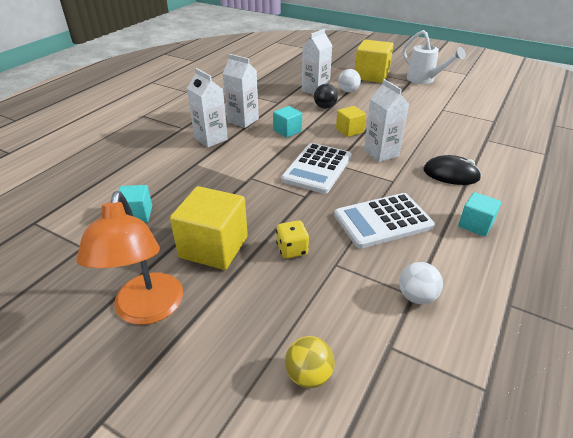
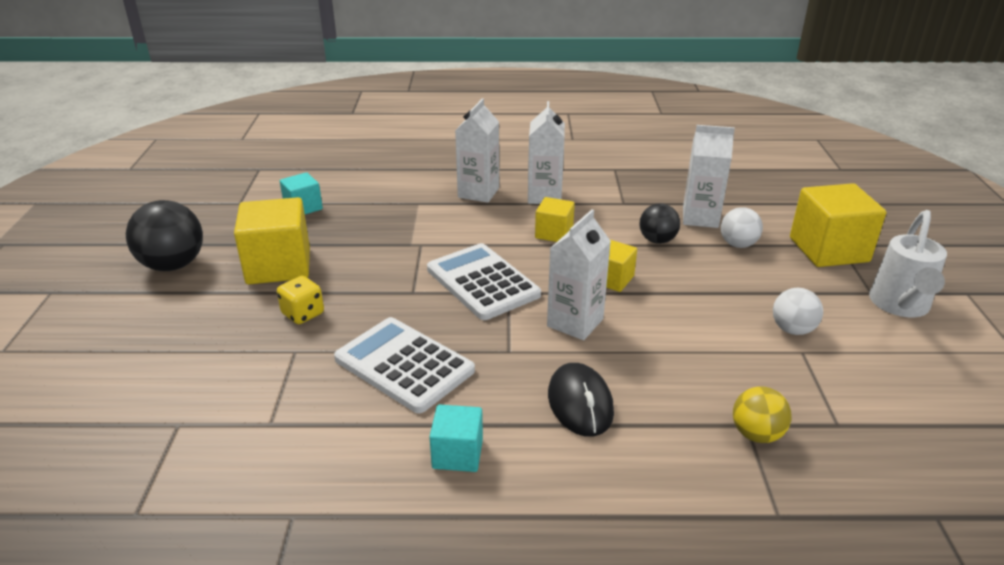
camera: 60 degrees right, 5 degrees down
orange lamp [77,191,183,325] -> black ball [126,200,203,271]
turquoise cube [273,106,302,138] -> yellow cube [535,197,575,242]
white calculator [281,143,352,194] -> white calculator turned 60 degrees clockwise [427,243,541,320]
yellow ball [285,336,335,388] -> yellow ball moved to [733,386,791,443]
white ball [399,262,443,304] -> white ball moved to [773,288,823,335]

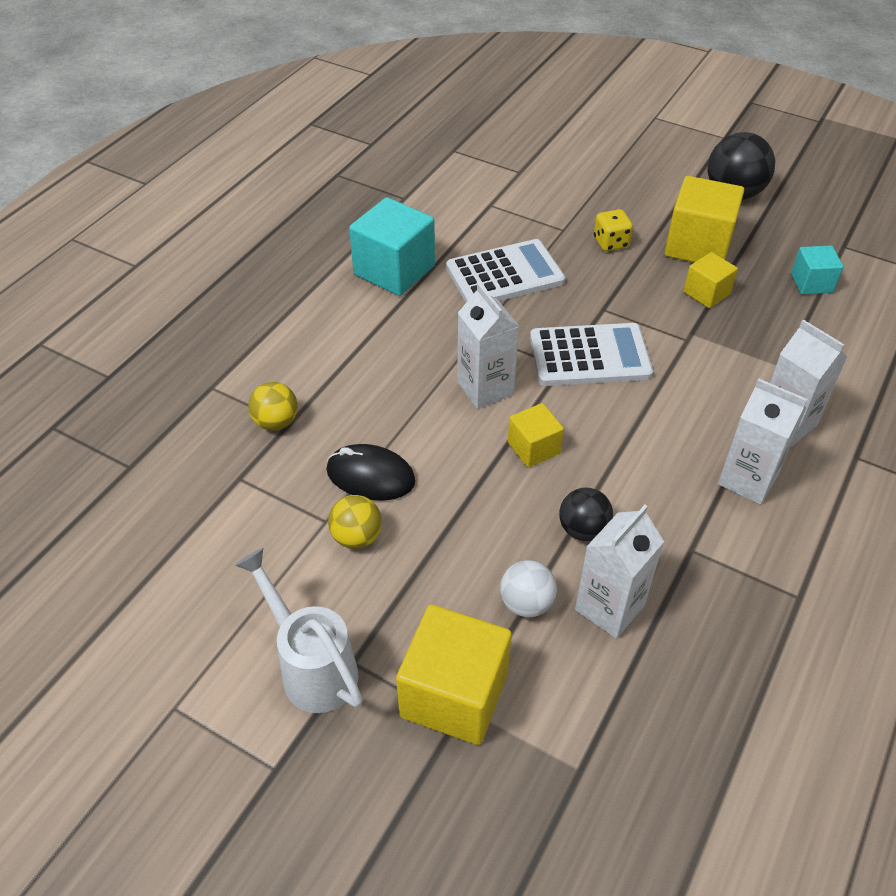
camera: 120 degrees right, 15 degrees up
turquoise cube [429,404,483,472] -> turquoise cube [349,197,435,296], size x1.80
yellow cube [535,197,575,242] -> yellow cube moved to [684,252,738,308]
black mouse [548,363,614,437] -> black mouse moved to [326,444,415,501]
white ball [773,288,823,335] -> yellow ball [328,495,382,549]

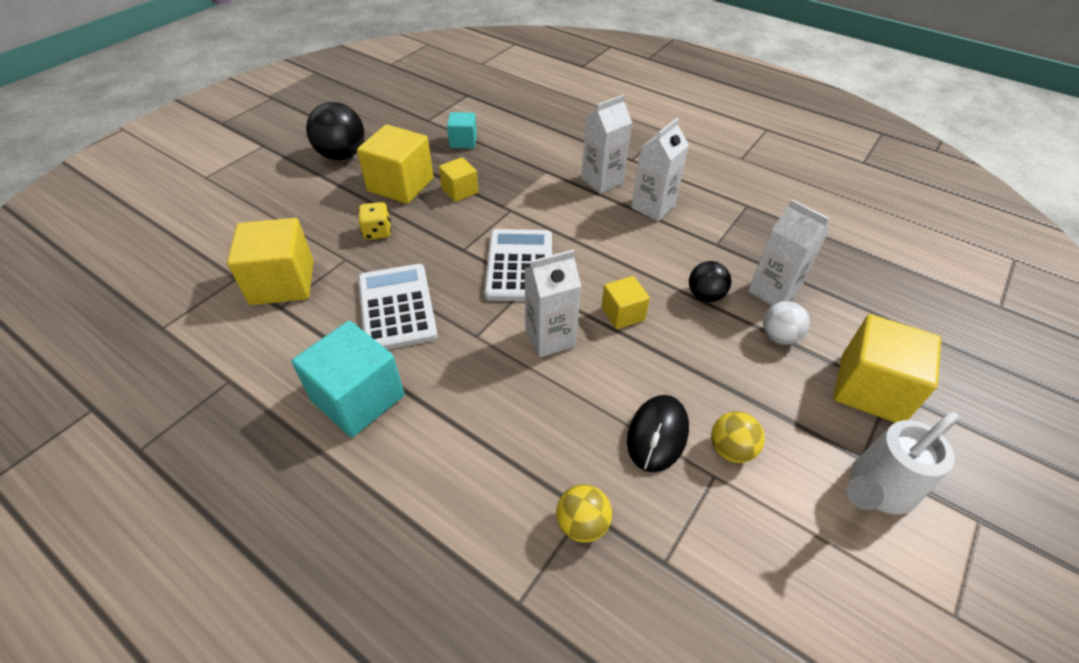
camera: 85 degrees left, 0 degrees up
none -> yellow cube [227,218,314,305]

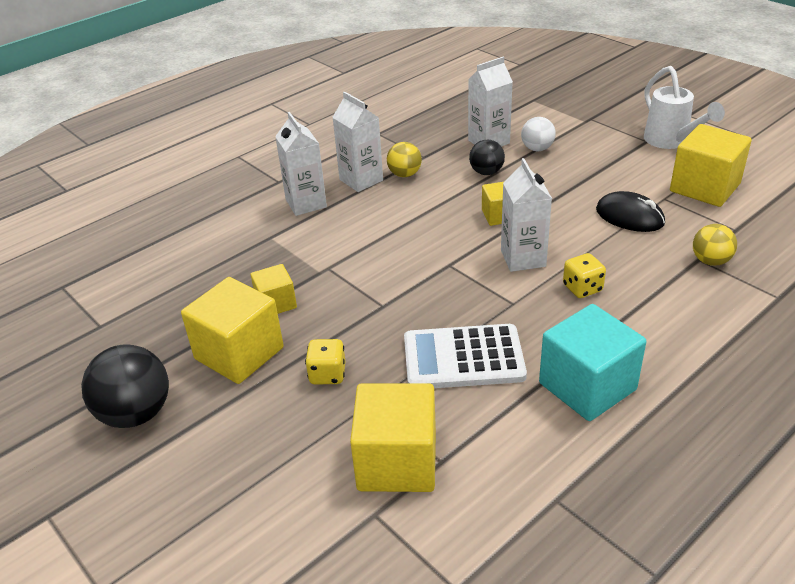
camera: 75 degrees left, 10 degrees down
turquoise cube [447,112,477,148] -> none
white calculator [484,229,552,301] -> none
yellow ball [711,411,765,463] -> yellow ball moved to [387,142,422,177]
yellow cube [833,314,941,423] -> yellow cube moved to [670,124,752,207]
none -> yellow dice [563,253,606,298]

